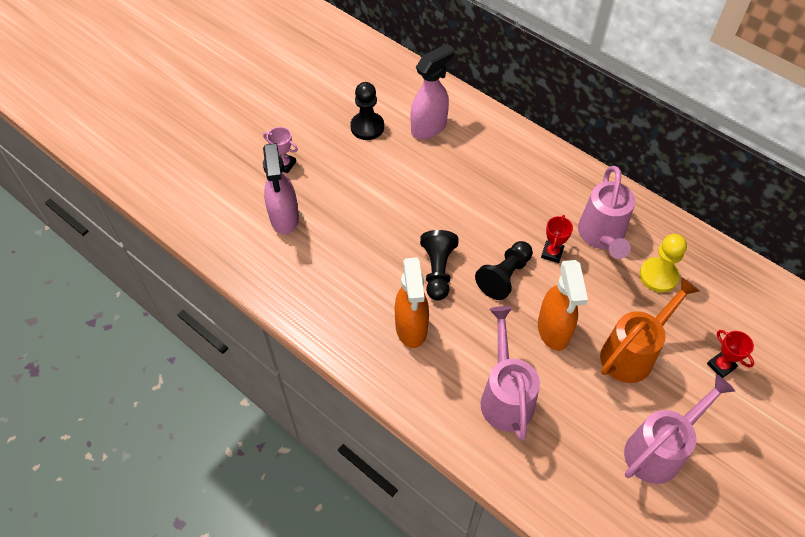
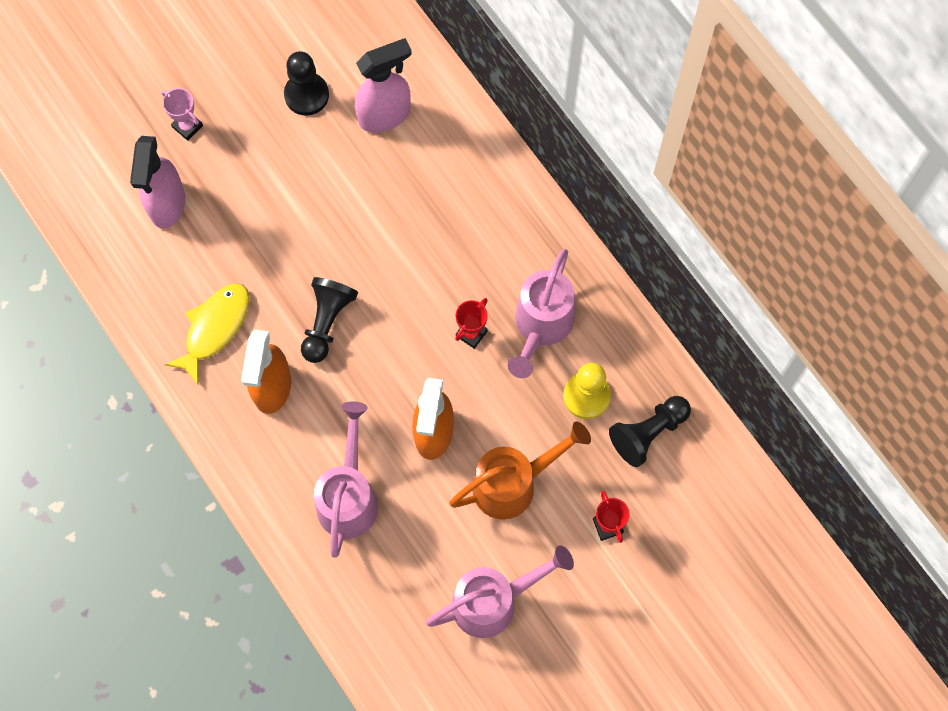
camera: 15 degrees right, 15 degrees up
black pawn [475,241,533,300] -> black pawn moved to [609,396,691,467]
none -> yellow fish [164,283,250,384]

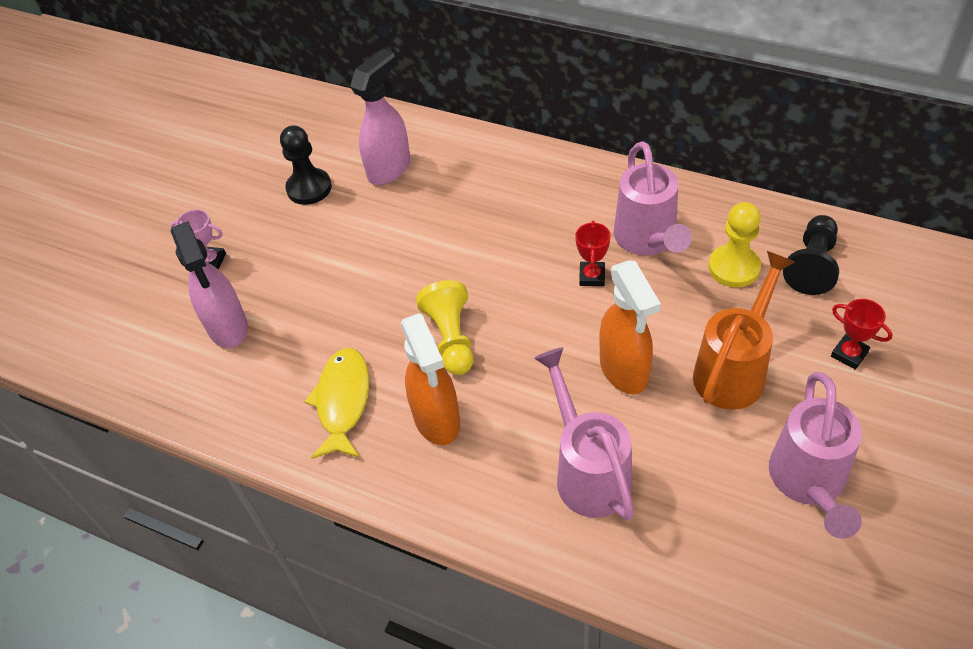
camera: 25 degrees left, 20 degrees down
black pawn [301,277,358,363] -> yellow pawn [416,280,474,375]
pink watering can [426,545,574,638] -> pink watering can turned 150 degrees clockwise [769,372,862,539]

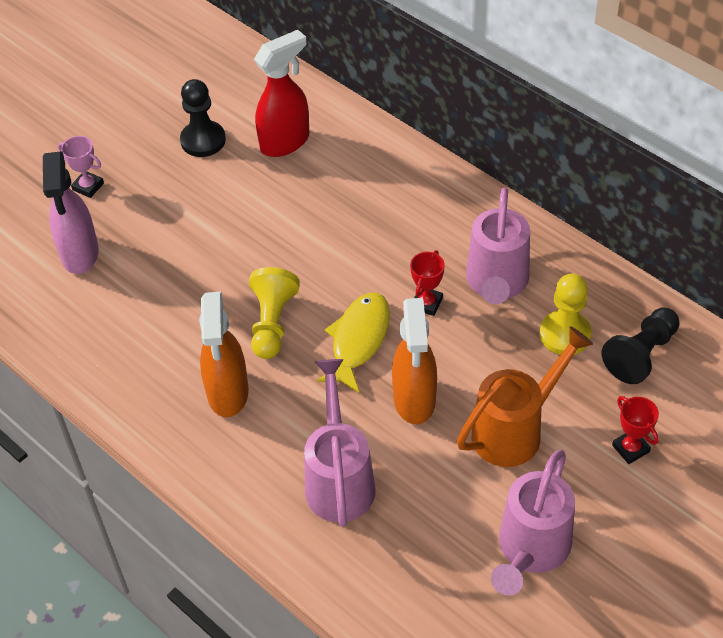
camera: 15 degrees right, 0 degrees up
yellow fish [304,348,369,459] -> yellow fish moved to [317,293,390,393]
pink spray bottle [350,49,410,185] -> red spray bottle [254,30,310,157]

